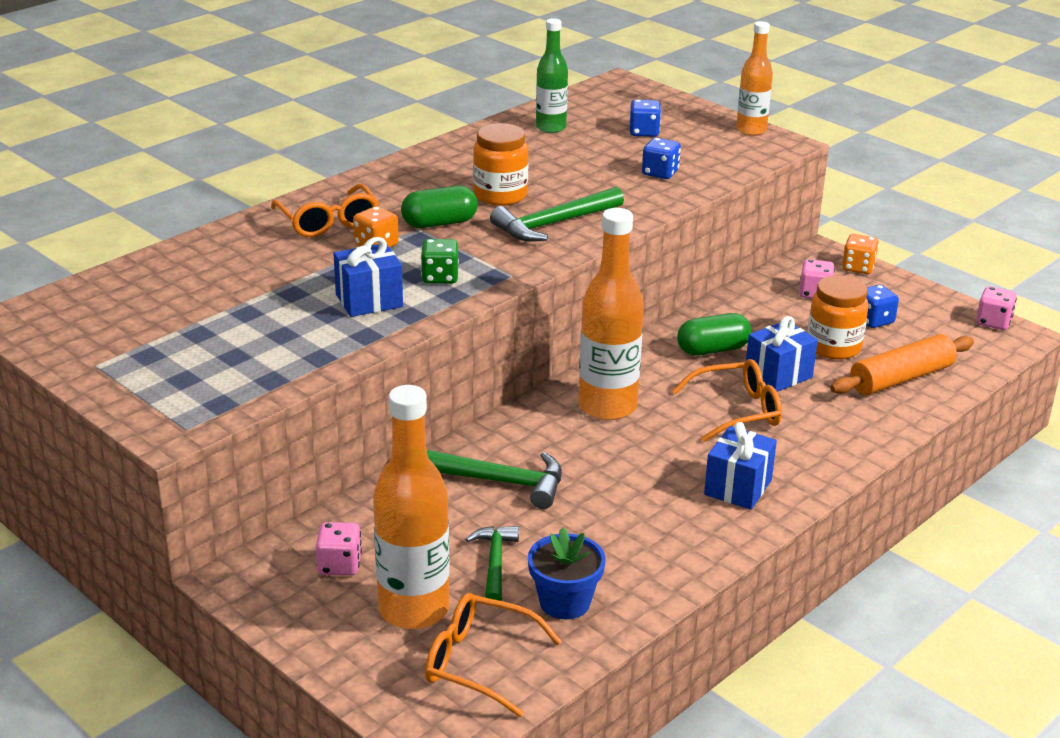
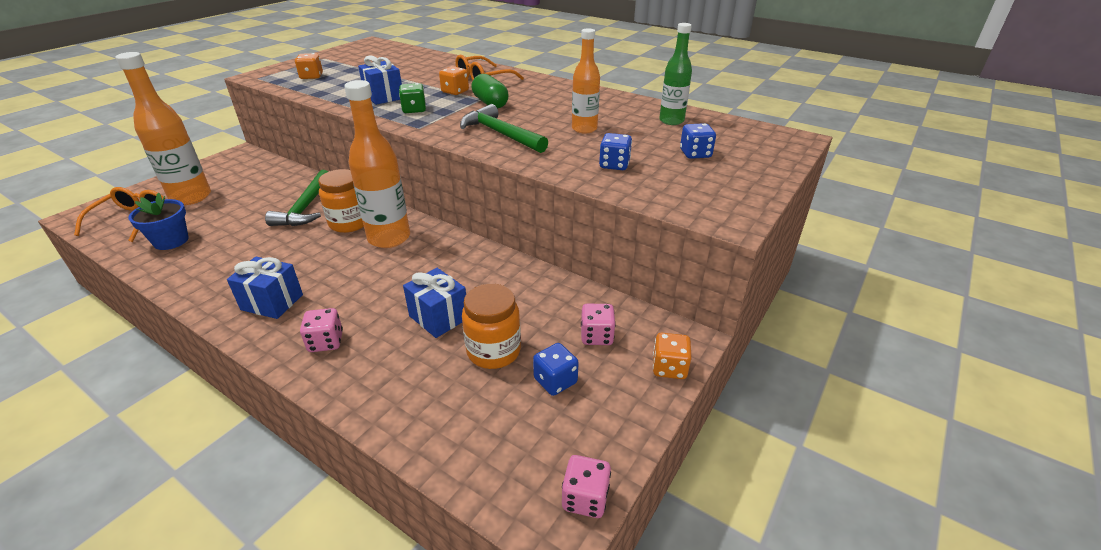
camera: 80 degrees right, 5 degrees up
pink dice [316,522,362,576] -> pink dice moved to [300,308,343,352]
green hammer [466,526,519,601] -> none
orange jar [473,123,528,206] -> orange jar moved to [318,169,364,233]
orange glasses [672,359,782,442] -> none
green capsule [677,313,751,356] -> none
orange bottle [736,21,773,136] -> orange bottle moved to [572,28,600,134]
orange rolling pin [830,334,974,395] -> none
none -> orange dice [295,53,323,79]

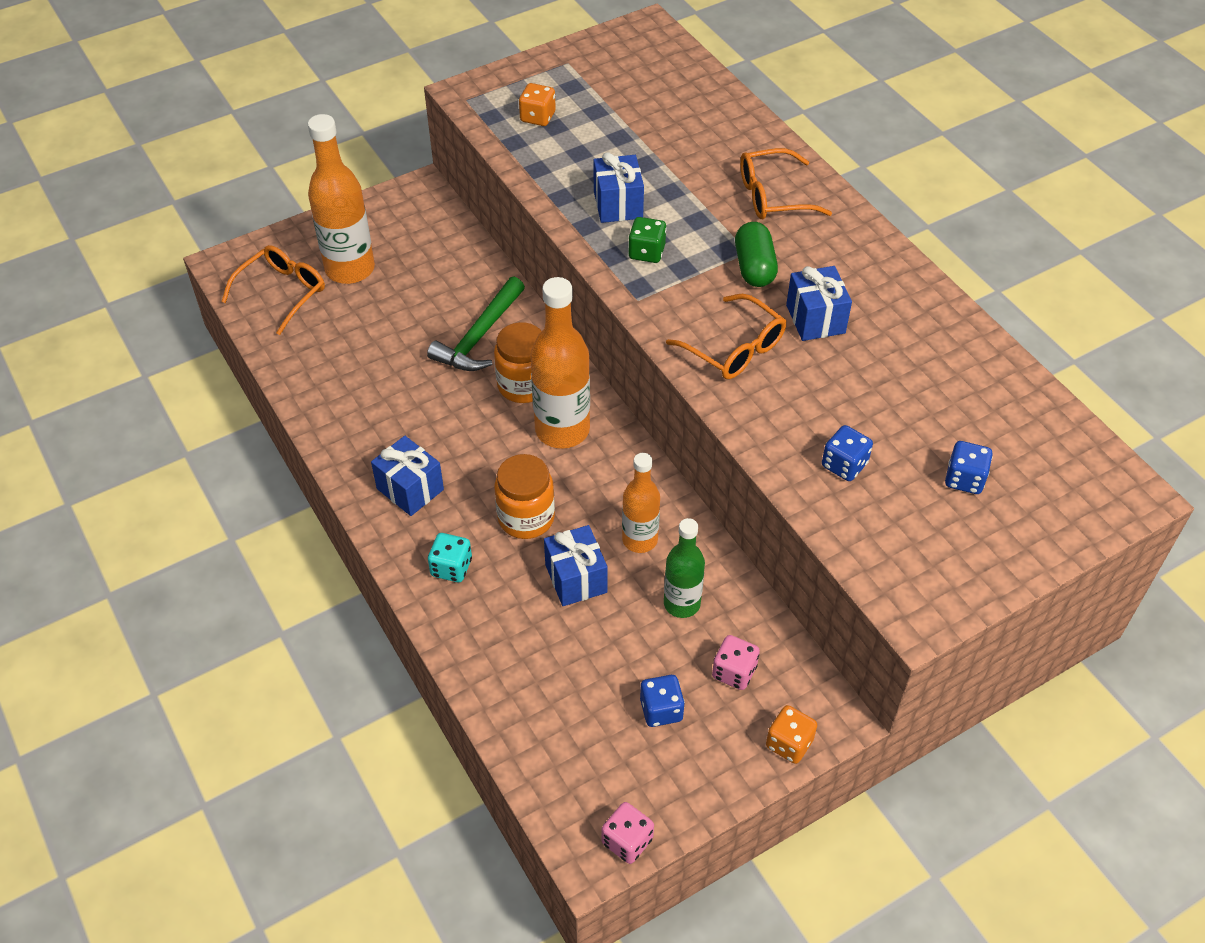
camera: 25 degrees right, 15 degrees up
blue flower pot [128,193,189,250] -> none
pink dice [300,308,343,352] -> turquoise dice [428,533,472,582]
orange dice [439,66,469,95] -> none
green hammer [460,104,548,153] -> orange glasses [666,294,786,379]
orange jar [462,284,521,369] -> orange jar moved to [494,454,555,539]
orange bottle [572,28,600,134] -> orange bottle moved to [622,453,660,553]
green bottle [659,23,692,125] -> green bottle moved to [664,518,705,618]
none -> blue gift [786,266,852,341]

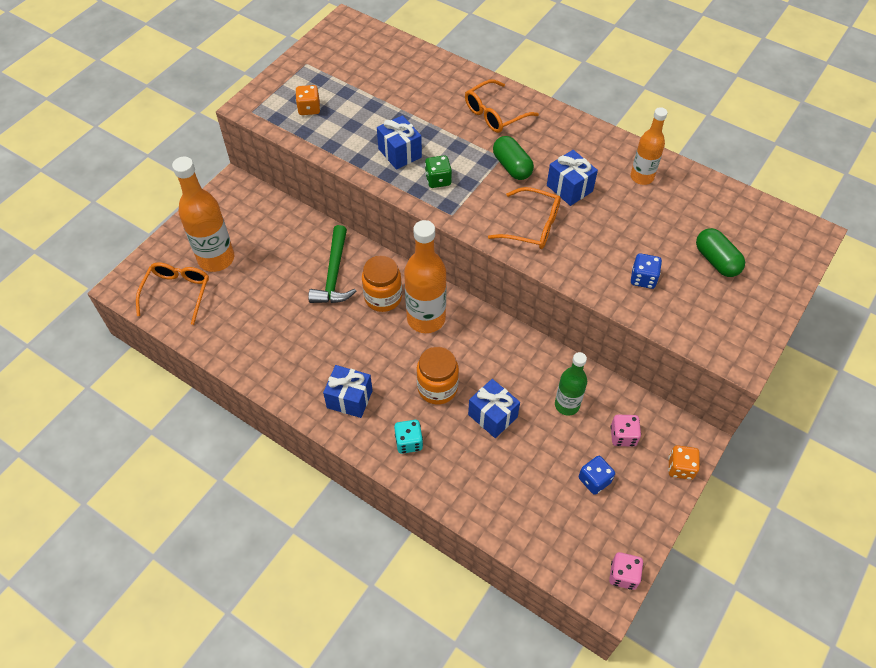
camera: 25 degrees left, 5 degrees up
orange bottle [622,453,660,553] -> orange bottle moved to [631,107,667,185]
blue dice [945,441,993,494] -> green capsule [696,228,745,277]

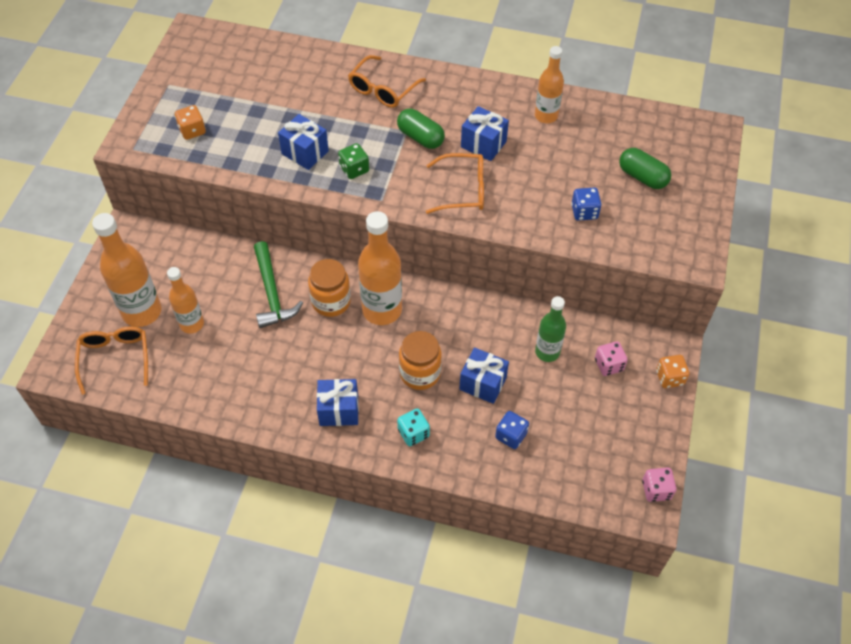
camera: 20 degrees left, 0 degrees up
blue dice [579,456,615,495] -> blue dice moved to [495,411,529,449]
none -> orange bottle [167,267,204,334]

